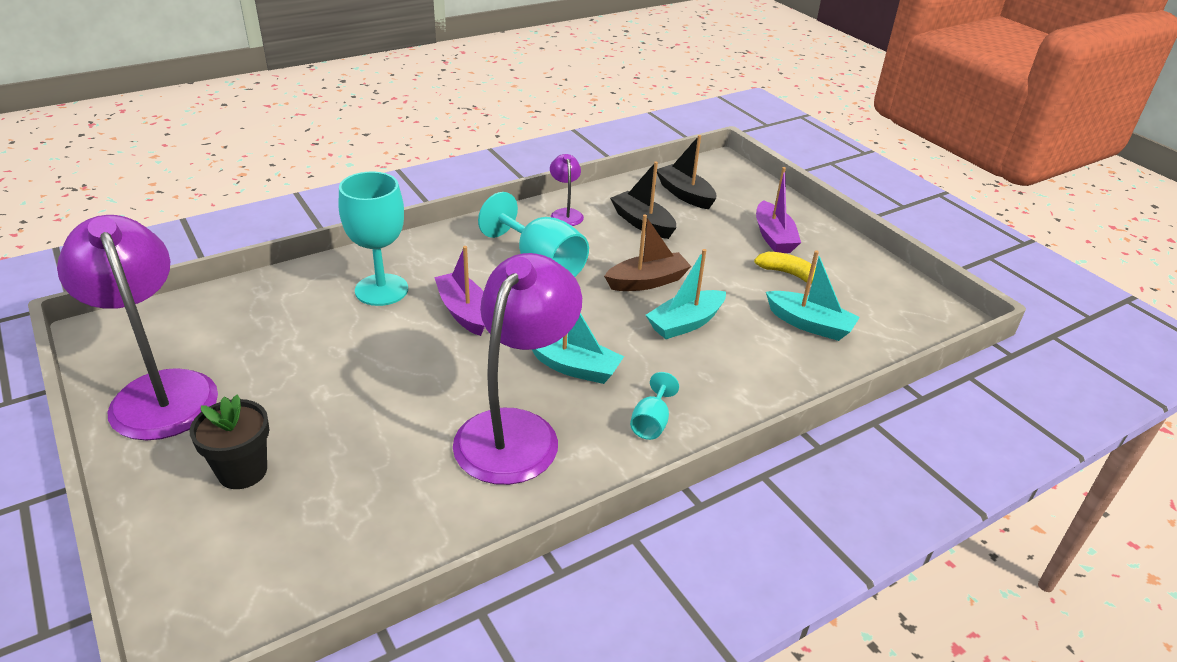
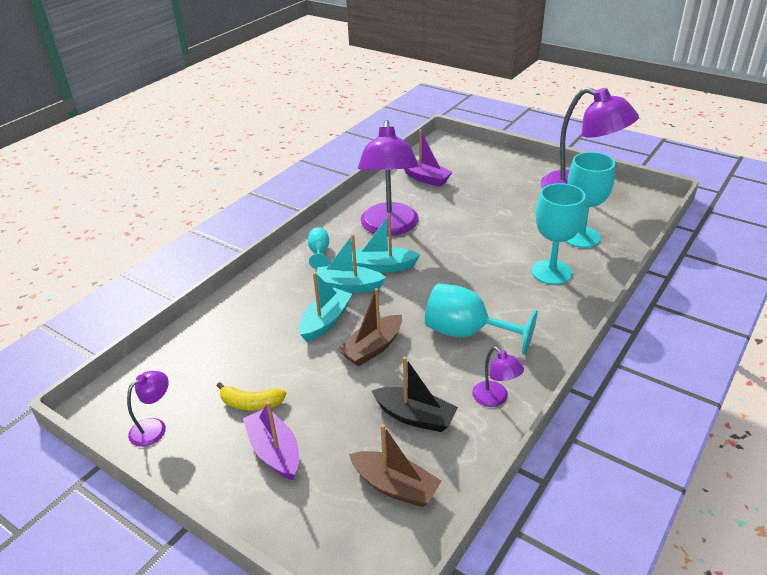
camera: 160 degrees right, 0 degrees up
black flower pot [189,394,269,489] -> none
purple boat [434,246,485,336] -> purple boat moved to [404,130,453,187]
black boat [657,135,716,209] -> brown boat [349,424,441,507]
turquoise boat [766,250,860,341] -> turquoise boat moved to [316,234,386,293]
none -> purple lamp [127,371,169,447]
none -> turquoise goblet [565,152,615,248]

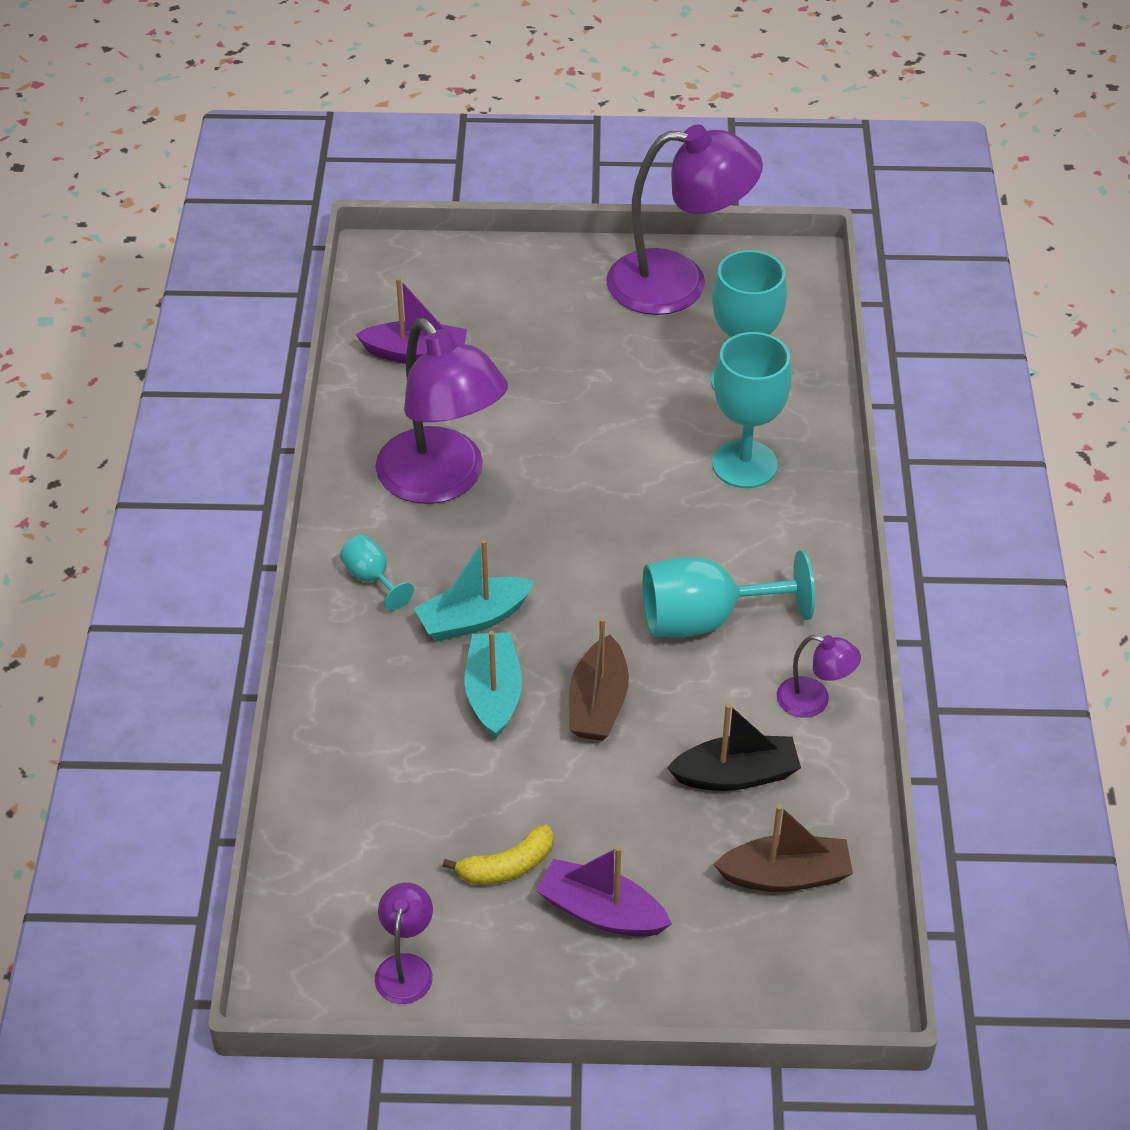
camera: 35 degrees left, 10 degrees up
turquoise boat [352,215,420,273] -> none

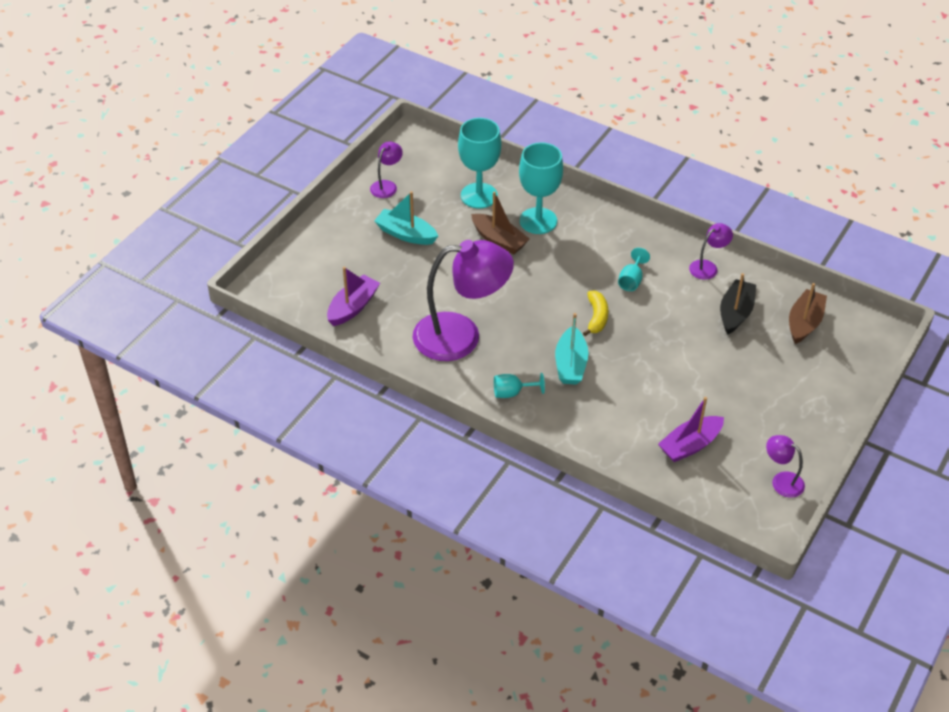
camera: 60 degrees left, 0 degrees up
yellow banana [443,824,553,885] -> yellow banana moved to [583,291,608,336]
turquoise boat [464,631,522,739] -> turquoise boat moved to [374,191,438,245]
purple boat [536,846,672,937] -> purple boat moved to [658,397,724,462]
brown boat [569,618,629,741] -> brown boat moved to [471,191,530,255]
purple lamp [606,125,763,315] -> purple lamp [370,142,403,198], size x0.44
turquoise goblet [643,550,815,637] -> turquoise goblet [618,248,650,291], size x0.50

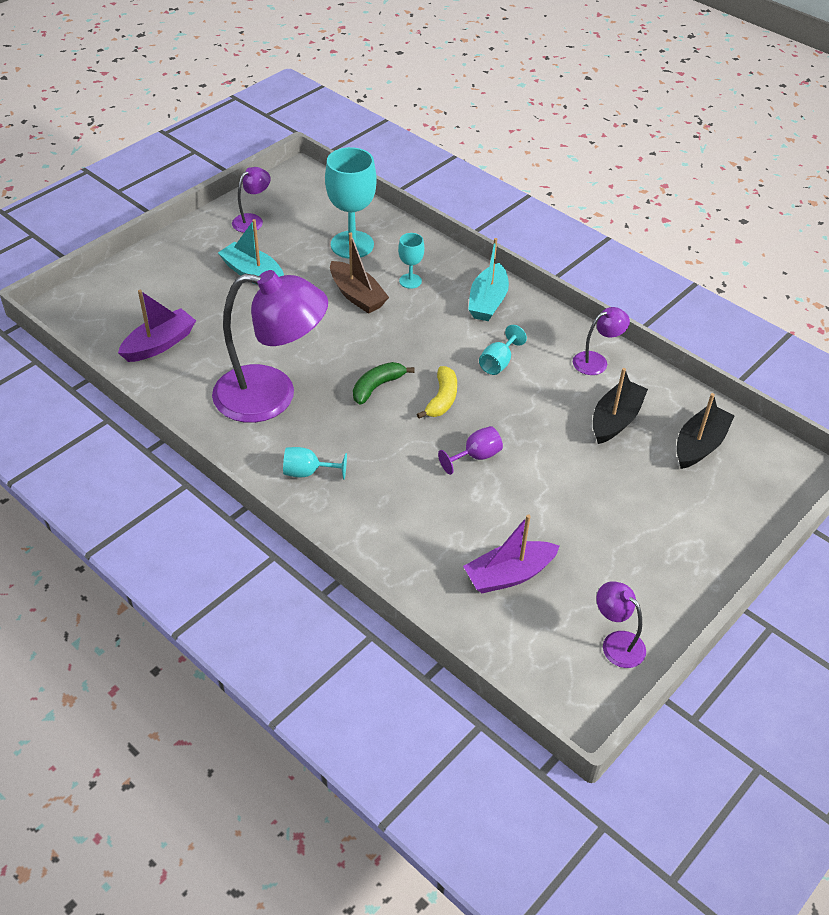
camera: 10 degrees right, 0 degrees up
turquoise goblet [519,142,563,234] -> turquoise goblet [398,233,424,289], size x0.50
turquoise boat [555,313,589,385] -> turquoise boat moved to [468,238,509,321]
brown boat [789,283,827,344] -> black boat [676,393,735,469]
none -> green banana [353,362,415,404]
none -> purple goblet [438,426,503,475]

